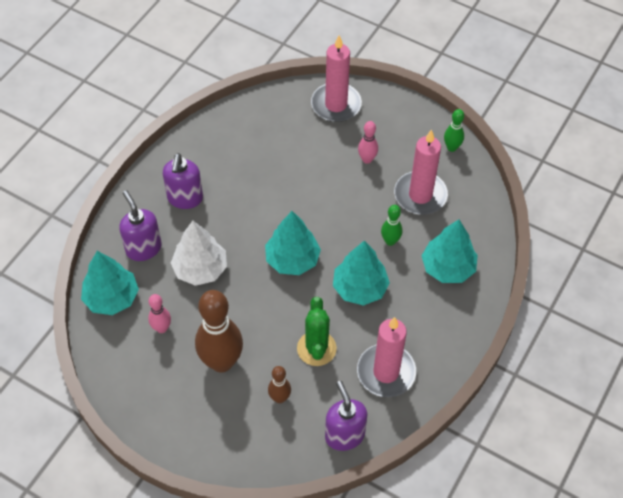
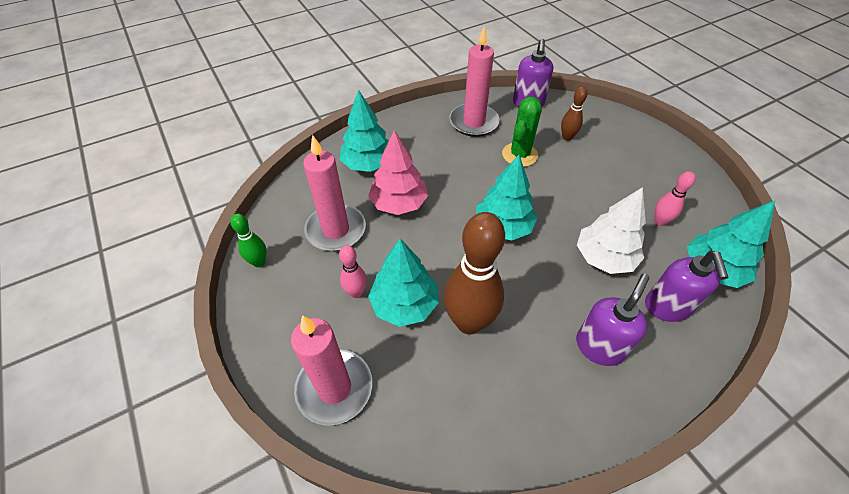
camera: 150 degrees left, 5 degrees down
brown bowling pin [195,290,243,373] -> brown bowling pin moved to [443,212,505,335]
turquoise tree [333,240,390,306] -> turquoise tree moved to [368,239,439,327]
green bowling pin [381,205,402,246] -> pink tree [368,130,428,215]

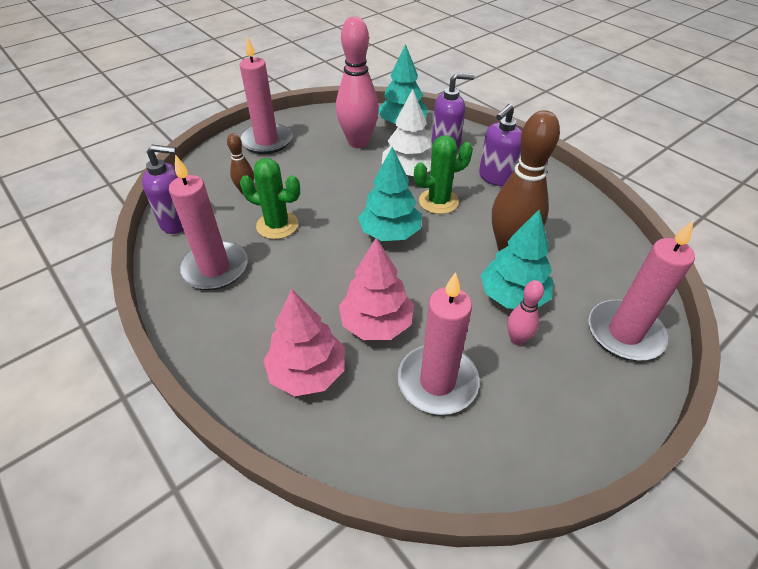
camera: 100 degrees left, 5 degrees down
green bowling pin [230,214,266,267] -> none
turquoise tree [340,89,389,172] -> pink tree [263,289,345,396]
purple soap dispenser [576,274,649,366] -> purple soap dispenser turned 75 degrees counterclockwise [479,104,522,186]
pink bowling pin [654,171,696,226] -> pink bowling pin [336,16,379,148], size x2.05
none -> pink candle [240,36,292,154]
none -> green cactus [414,135,473,214]

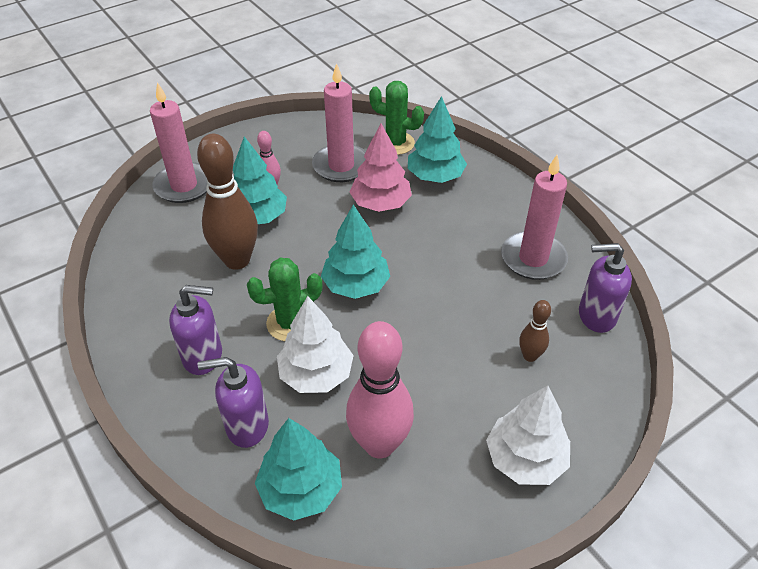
camera: 175 degrees left, 0 degrees up
pink candle [240,36,292,154] -> white tree [486,385,570,485]
green cactus [240,158,300,239] -> green cactus moved to [369,81,424,155]
pink tree [263,289,345,396] -> turquoise tree [408,96,467,183]
purple soap dispenser [479,104,522,186] -> purple soap dispenser turned 45 degrees clockwise [169,285,222,375]

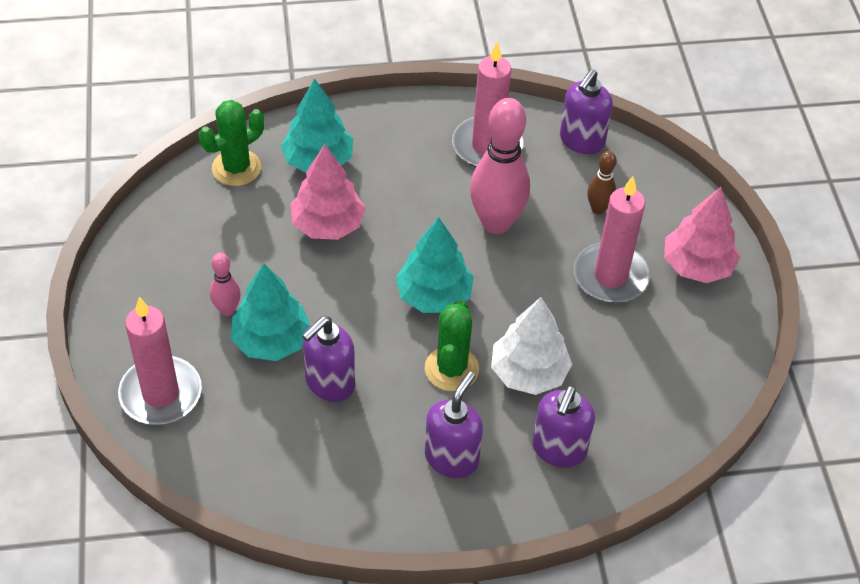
camera: 65 degrees left, 5 degrees up
brown bowling pin [197,133,258,270] -> purple soap dispenser [302,316,355,402]
turquoise tree [255,418,342,521] -> none
pink candle [312,63,366,182] -> pink candle moved to [574,176,650,303]
pink bowling pin [346,321,414,458] -> pink bowling pin moved to [470,98,530,234]
white tree [486,385,570,485] -> pink tree [664,187,740,283]

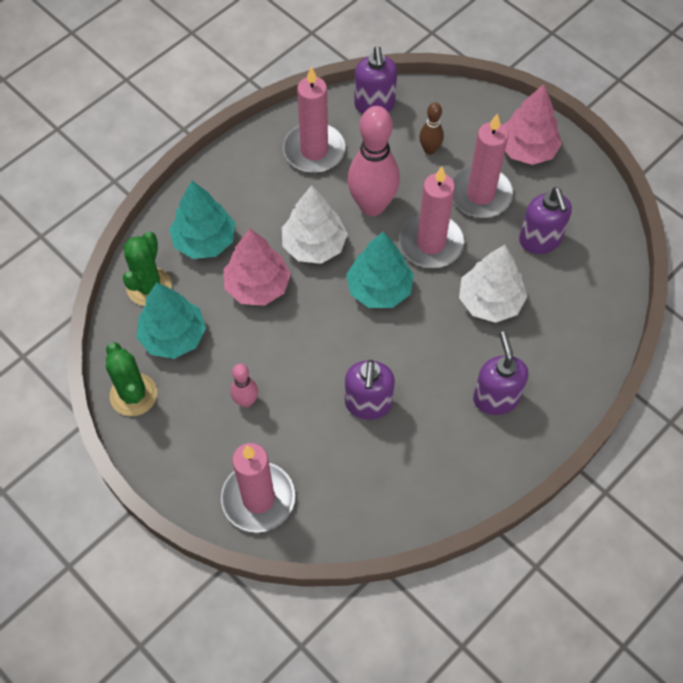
camera: 35 degrees left, 10 degrees up
turquoise tree [231,263,311,361] -> turquoise tree moved to [136,282,206,359]
green cactus [425,300,479,391] -> green cactus moved to [106,342,157,416]
purple soap dispenser [532,385,595,468] -> purple soap dispenser moved to [519,187,572,254]
none -> white tree [282,185,348,264]
none -> pink candle [399,167,465,268]

